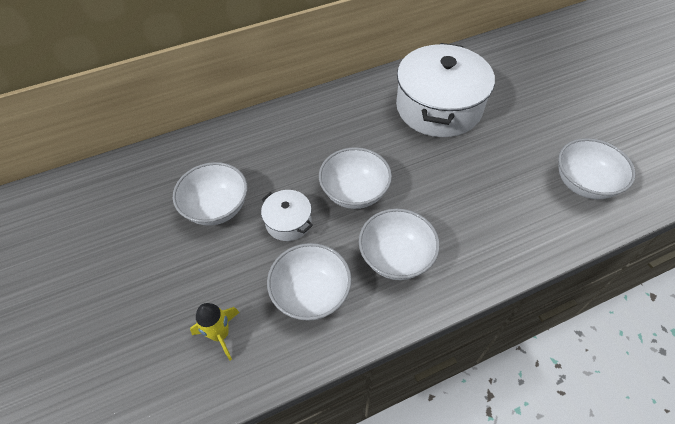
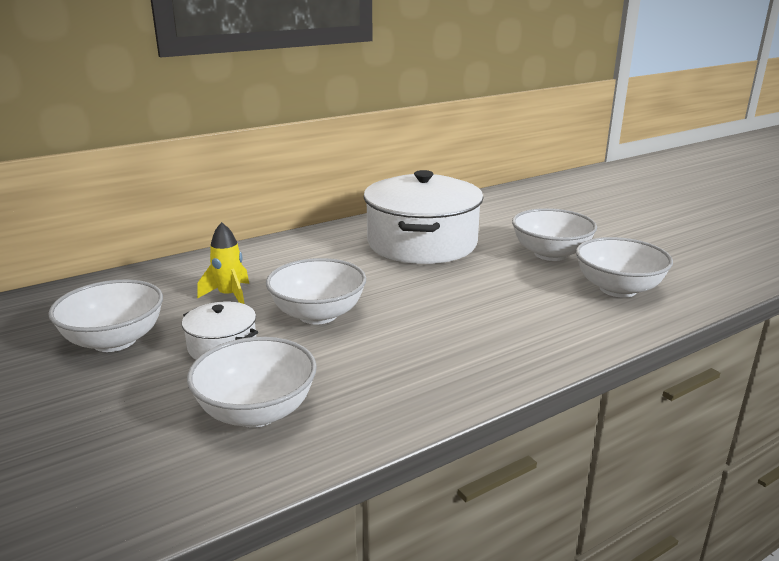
camera: 10 degrees left, 30 degrees down
yellow rocket [190,303,240,360] -> yellow rocket moved to [197,222,249,304]
white bowl [359,209,440,280] -> white bowl moved to [512,208,597,261]

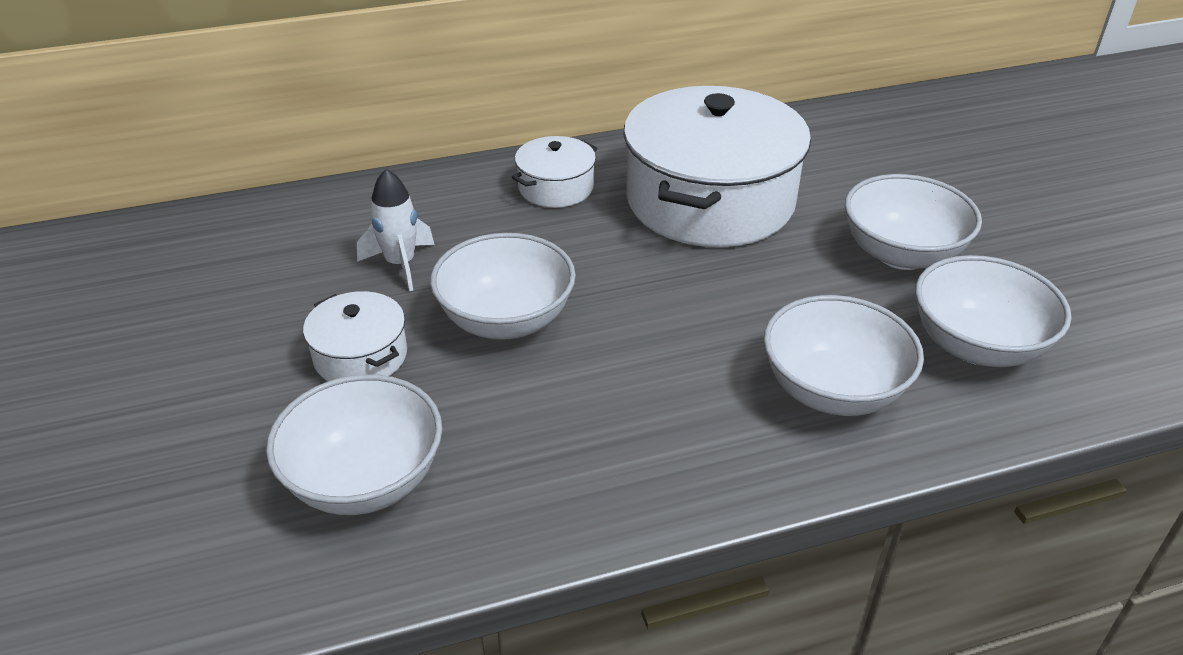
camera: 15 degrees right, 15 degrees up
white bowl [48,279,163,352] -> white bowl moved to [764,295,924,416]
yellow rocket [197,222,249,304] -> white rocket [357,169,435,291]
none -> white pot [512,136,597,208]

